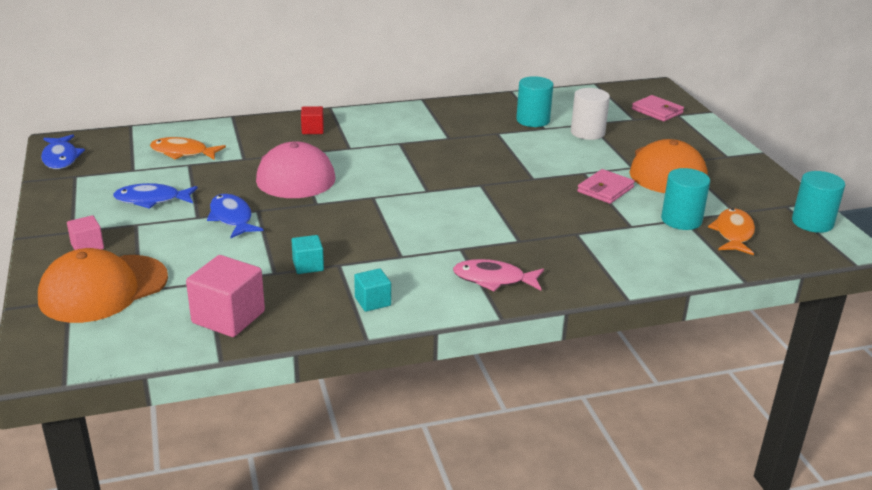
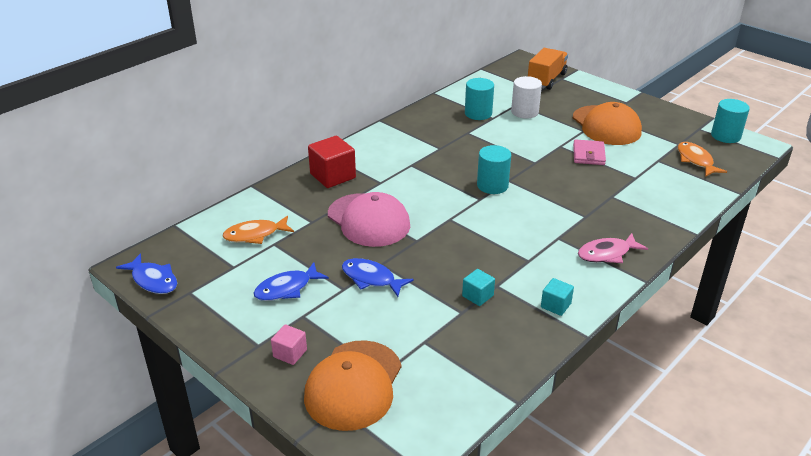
camera: 30 degrees left, 5 degrees up
pink cube [186,255,265,337] -> none
red cube [301,106,324,134] -> red cube [308,136,356,188], size x1.80
pink wallet [632,95,684,121] -> orange truck [528,48,568,90]
turquoise cylinder [661,168,710,230] -> turquoise cylinder moved to [477,145,511,194]

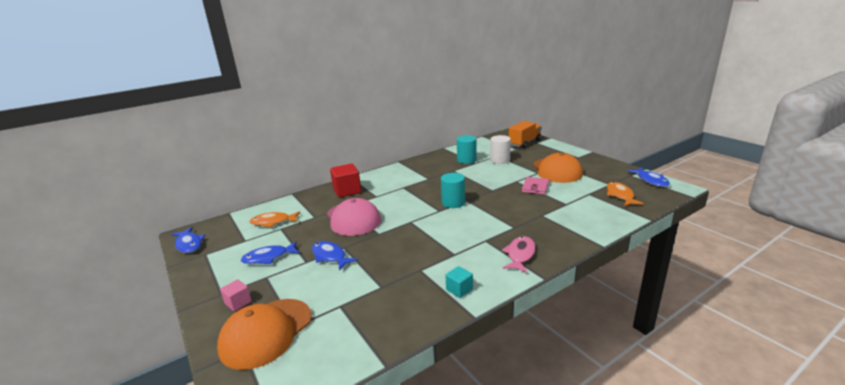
camera: 15 degrees right, 10 degrees down
turquoise cube [462,269,495,306] -> none
pink fish [578,233,648,263] -> pink fish turned 120 degrees clockwise [502,236,536,273]
turquoise cylinder [711,99,750,143] -> blue fish [627,167,670,187]

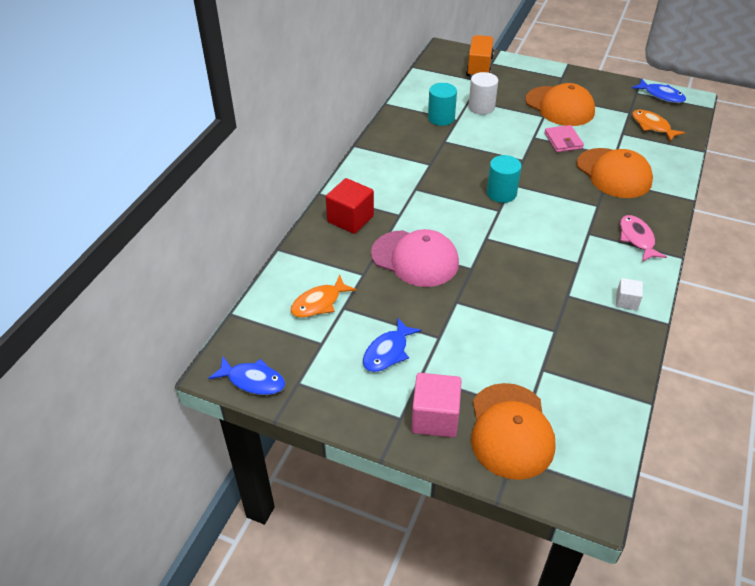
camera: 35 degrees left, 20 degrees up
pink cube [220,279,252,311] -> pink cube [412,373,462,437], size x1.80
blue fish [312,241,358,271] -> none
turquoise cube [445,266,473,298] -> white cube [616,278,643,310]
none -> orange cap [577,148,653,198]

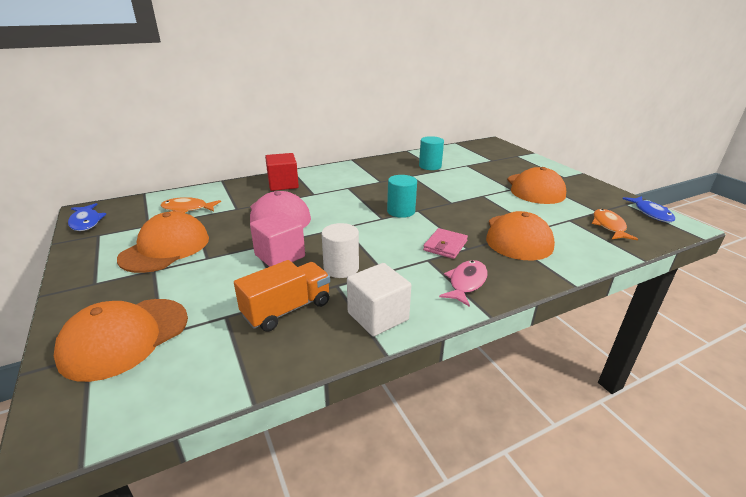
camera: 40 degrees right, 15 degrees down
blue fish [363,317,422,372] -> orange cap [117,211,209,273]
pink cube [412,373,462,437] -> pink cube moved to [250,212,305,267]
orange truck [466,35,494,77] -> orange truck moved to [234,260,330,332]
white cylinder [468,72,498,115] -> white cylinder moved to [322,223,359,278]
pink wallet [544,125,584,152] -> pink wallet moved to [423,228,468,259]
white cube [616,278,643,310] -> white cube [347,263,411,336], size x1.80

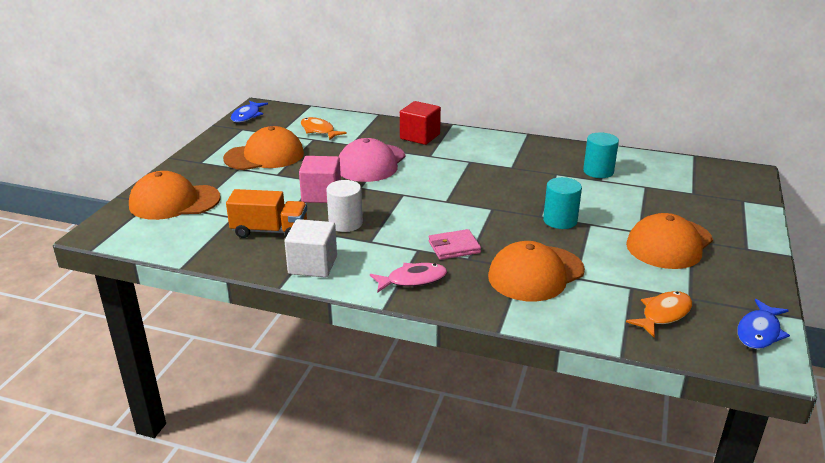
camera: 45 degrees right, 0 degrees up
turquoise cylinder [387,175,417,218] -> turquoise cylinder moved to [543,177,582,229]

